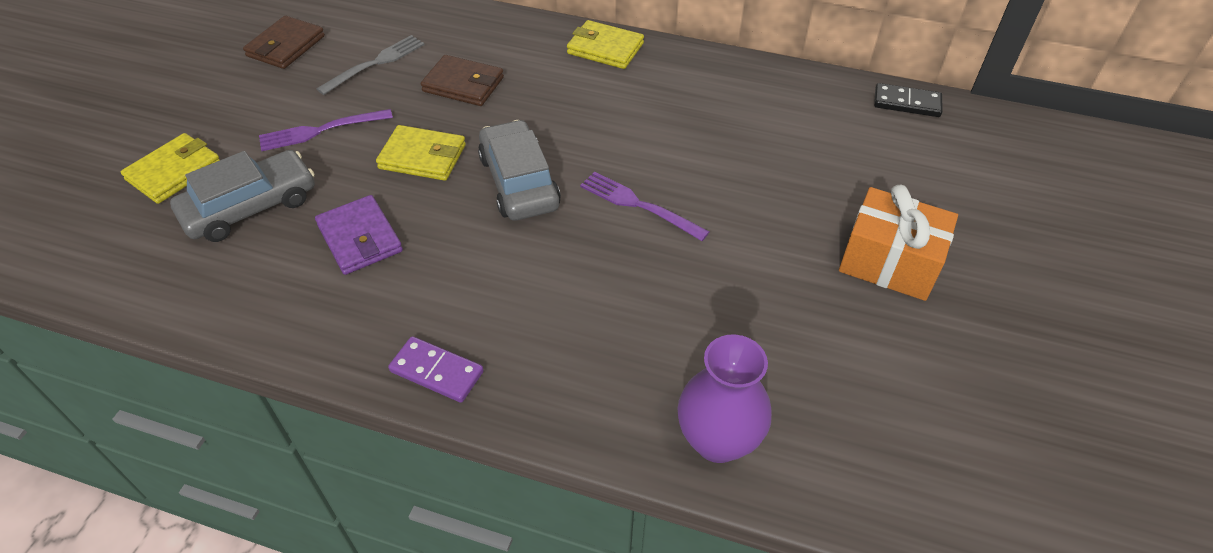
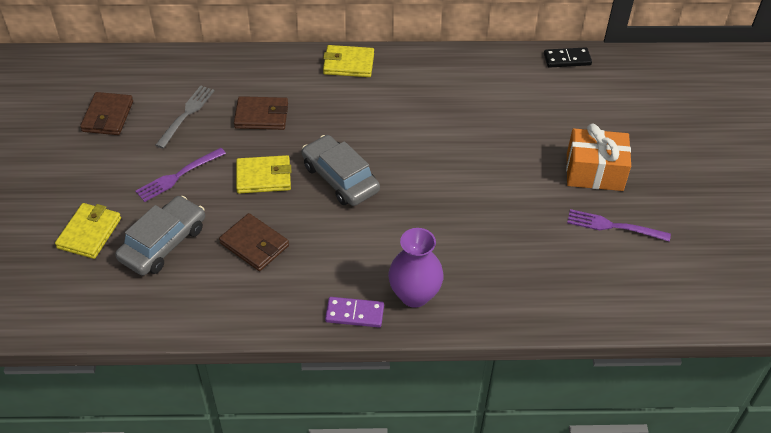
camera: 20 degrees left, 0 degrees up
purple wallet [315,195,403,275] -> brown wallet [219,213,289,271]
purple fork [580,171,709,241] -> purple fork moved to [567,209,671,242]
purple vase [677,335,772,463] -> purple vase moved to [388,228,444,308]

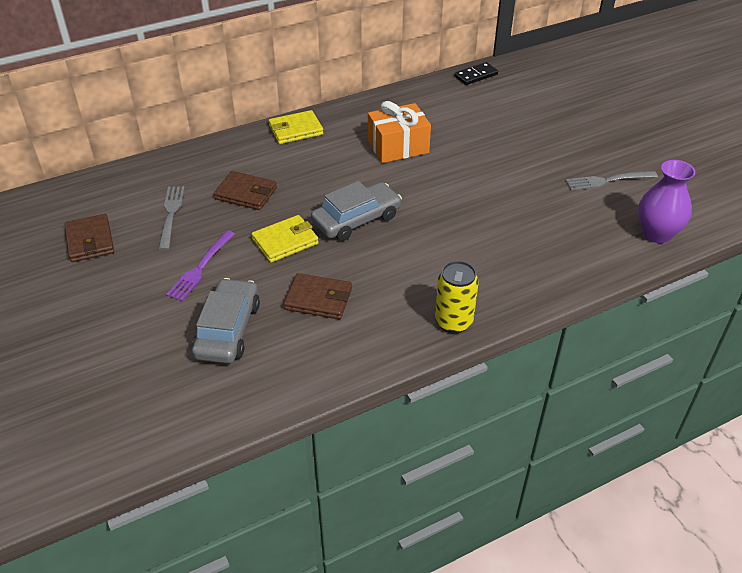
camera: 25 degrees left, 5 degrees down
yellow wallet [55,203,121,259] -> none
brown wallet [234,96,288,130] -> brown wallet turned 45 degrees clockwise [214,171,277,210]
grey car [302,135,380,206] -> grey car turned 120 degrees clockwise [311,181,402,241]
purple domino [325,297,384,328] -> yellow can [435,261,478,334]
purple vase [388,228,444,308] -> purple vase moved to [638,160,695,243]
orange gift [566,124,631,191] -> orange gift moved to [368,101,431,163]
purple fork [567,209,671,242] -> grey fork [565,171,658,191]

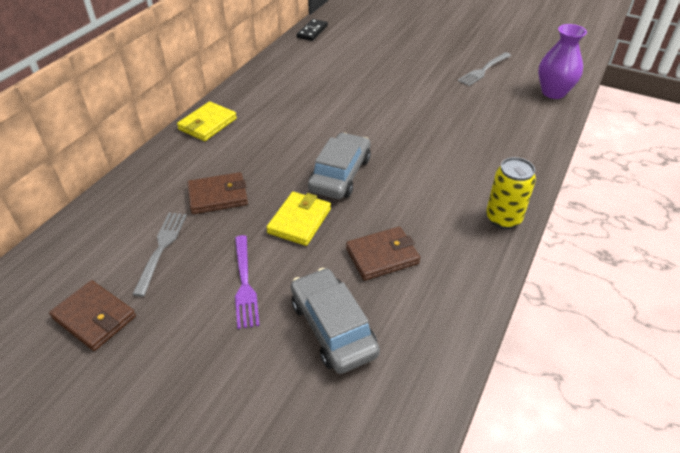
camera: 35 degrees left, 0 degrees up
grey fork [159,186,185,250] -> grey fork turned 45 degrees clockwise [132,213,187,297]
orange gift [368,101,431,163] -> none

